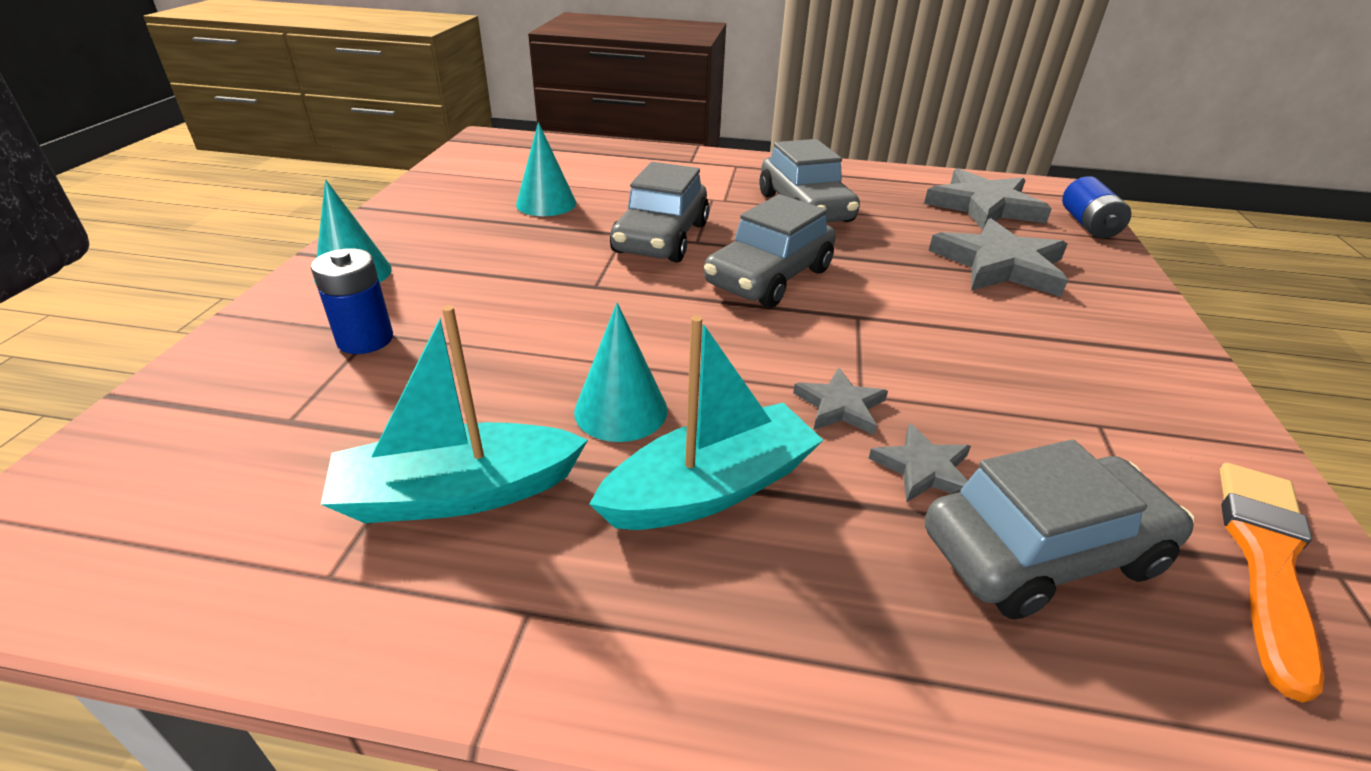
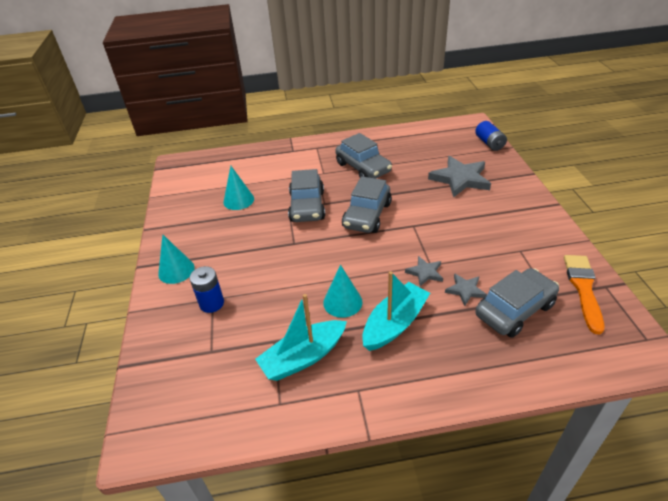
camera: 15 degrees left, 5 degrees up
grey star [924,168,1052,230] -> none

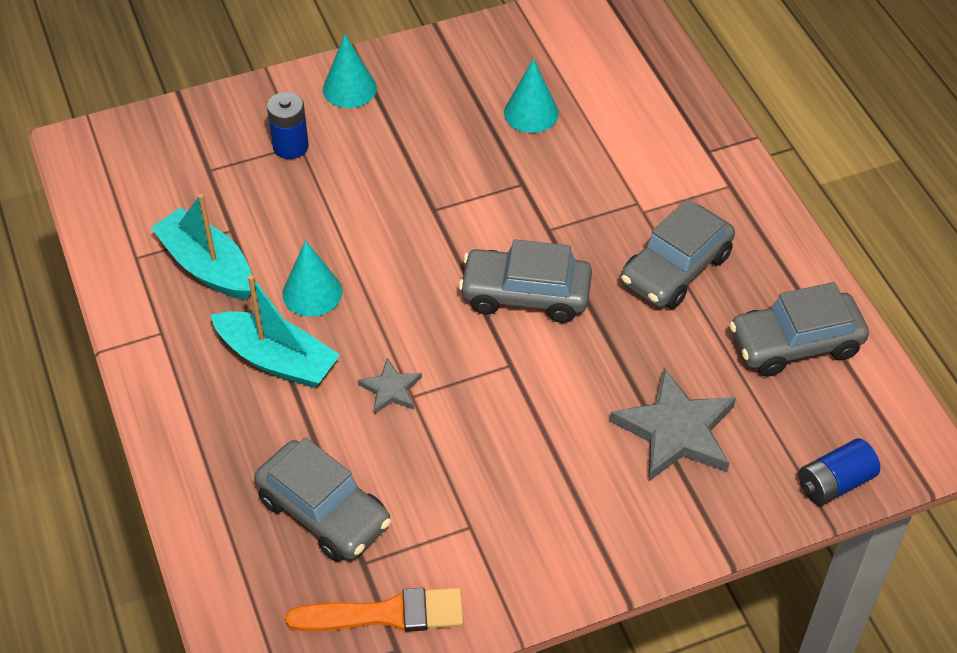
camera: 75 degrees right, 10 degrees up
grey car [288,169,325,222] -> grey car moved to [729,282,869,377]
grey star [445,273,487,306] -> none

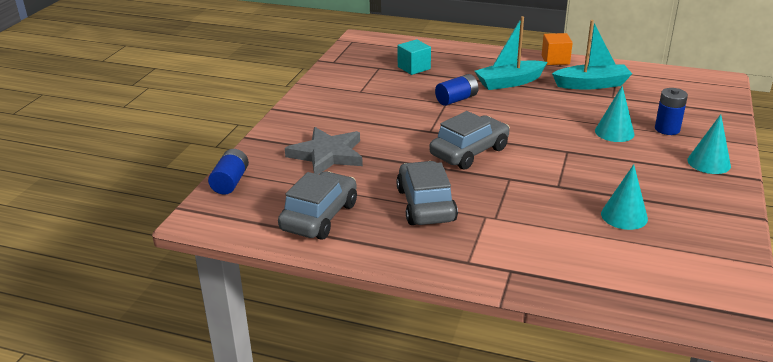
camera: 130 degrees right, 20 degrees down
grey car [254,438,391,562] -> turquoise cube [398,39,431,75]
turquoise cone [282,240,342,317] -> turquoise cone moved to [595,86,634,142]
orange brush [286,588,464,632] -> none
grey star [358,358,422,414] -> blue battery [435,74,479,106]
none -> orange cube [542,33,573,65]

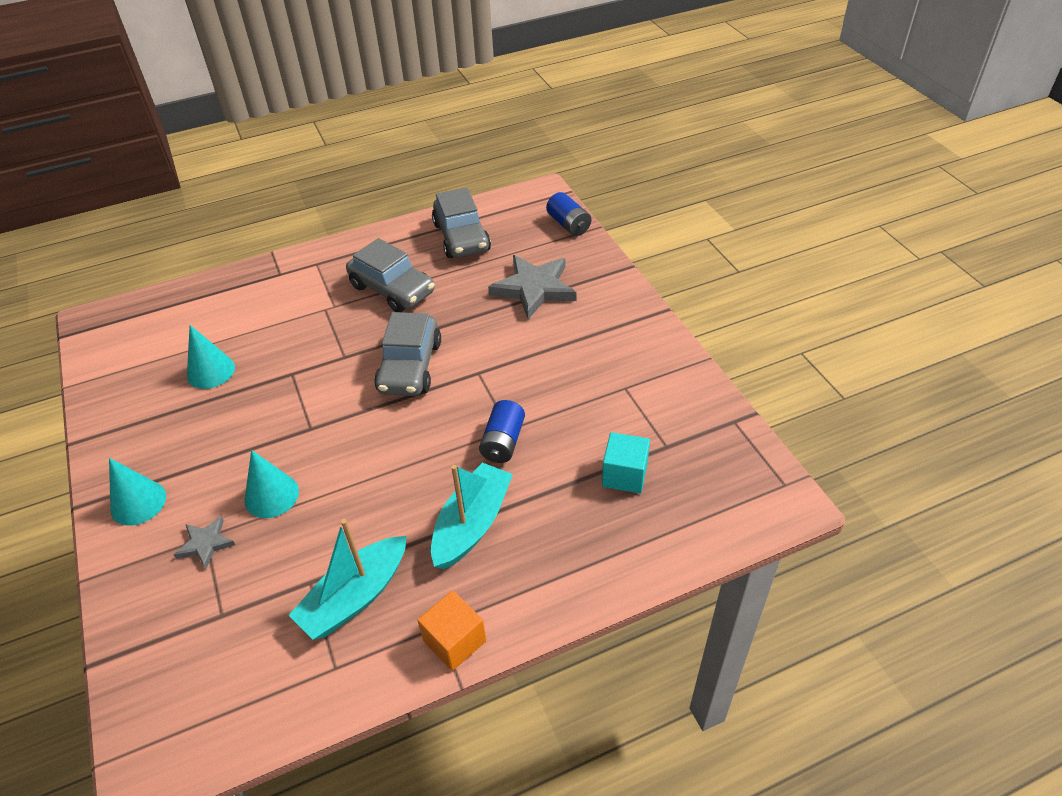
camera: 140 degrees right, 15 degrees up
blue battery [655,88,688,135] -> grey star [174,516,235,569]

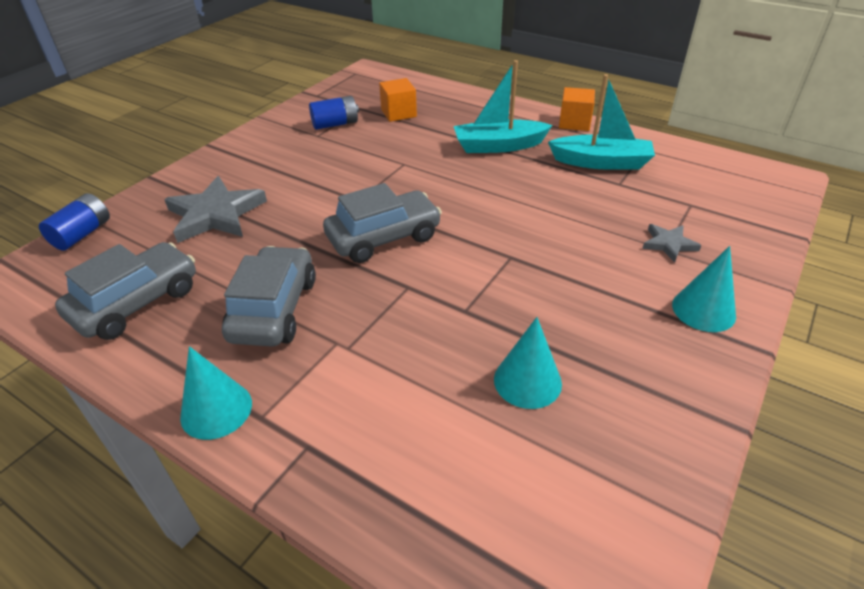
camera: 125 degrees left, 5 degrees down
turquoise cone [244,450,299,518] -> turquoise cone moved to [180,346,252,440]
blue battery [479,400,525,463] -> blue battery moved to [309,96,359,130]
turquoise cube [602,432,650,494] -> orange cube [379,78,417,122]

